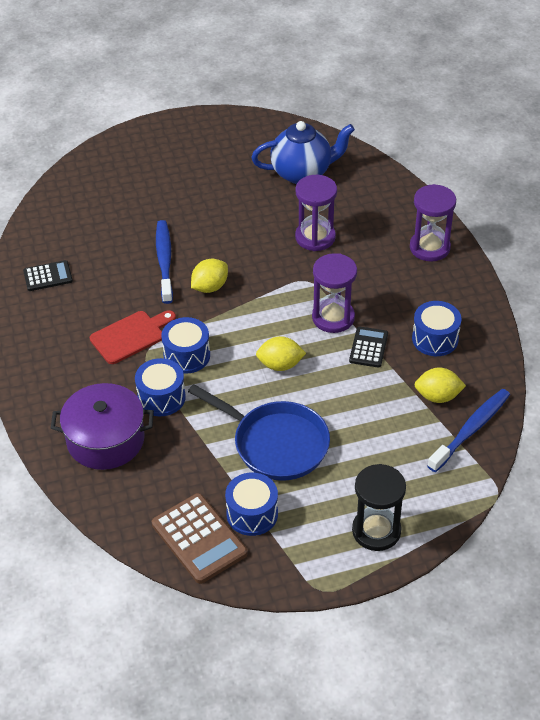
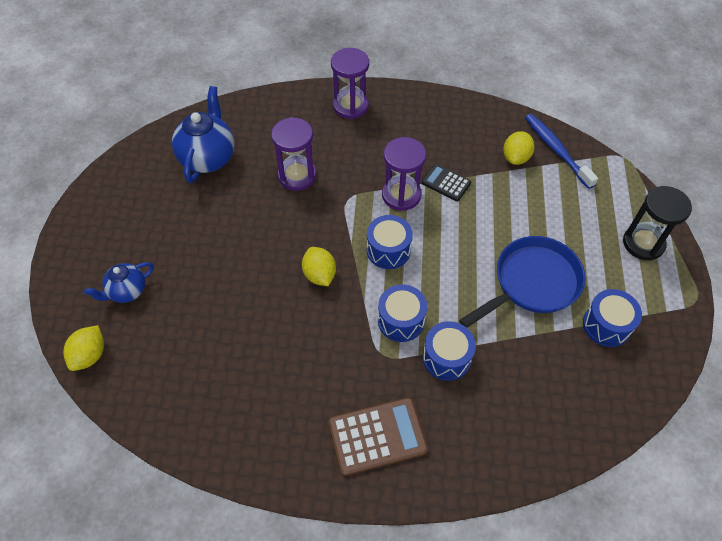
camera: 70 degrees left, 10 degrees up
black calculator [23,260,73,291] -> none
purple pot [51,383,154,470] -> none
red cutting board [90,310,176,364] -> none
brown calculator [152,493,248,584] -> brown calculator moved to [329,398,428,476]
blue toothbrush [156,220,173,304] -> none
yellow lemon [256,336,306,371] -> yellow lemon moved to [63,325,104,371]
blue drum [412,301,462,356] -> blue drum moved to [367,215,413,269]
none -> blue teapot [84,262,154,303]

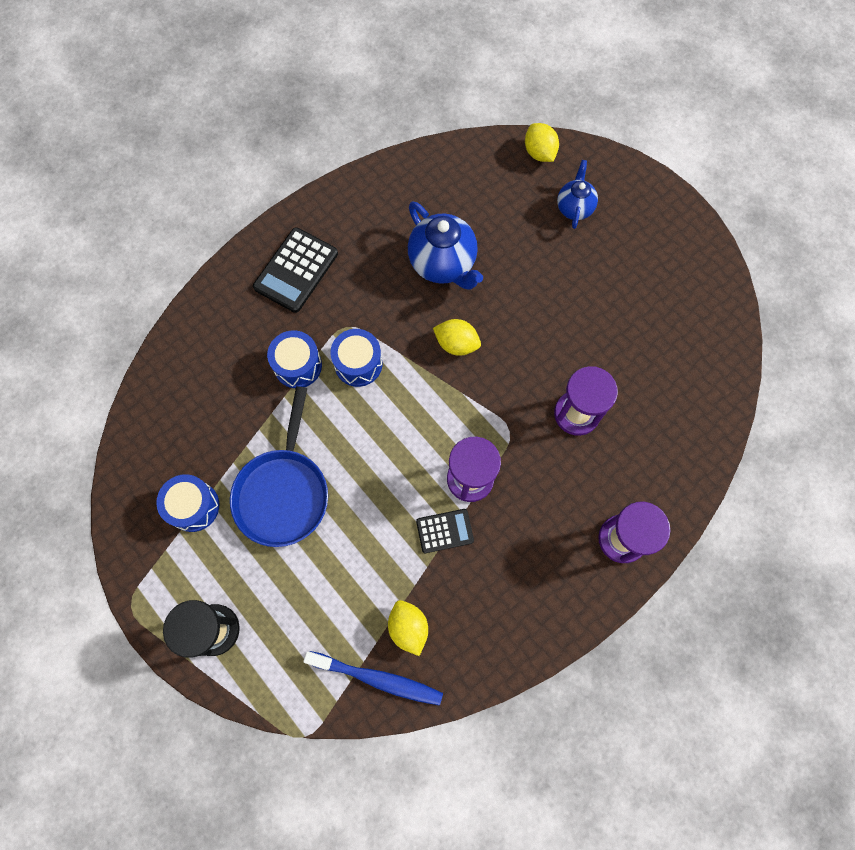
camera: 135 degrees right, 15 degrees up
blue teapot [172,86,234,183] -> blue teapot moved to [408,201,483,290]
brown calculator [329,398,428,476] -> black calculator [253,227,338,313]
blue drum [367,215,413,269] -> none

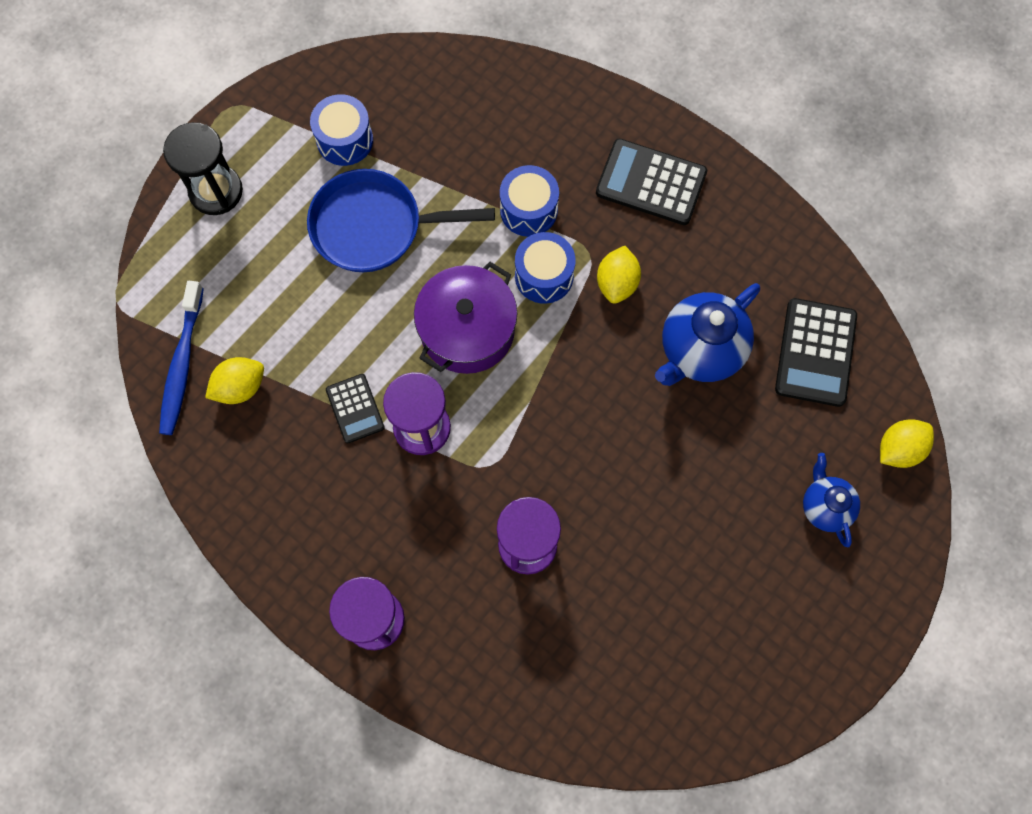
camera: 80 degrees right, 0 degrees up
yellow lemon [433,319,481,356] -> yellow lemon moved to [597,246,641,304]
blue teapot [557,160,598,229] -> blue teapot turned 105 degrees counterclockwise [803,453,860,547]
none -> purple pot [414,262,517,374]
none -> black calculator [775,298,857,407]

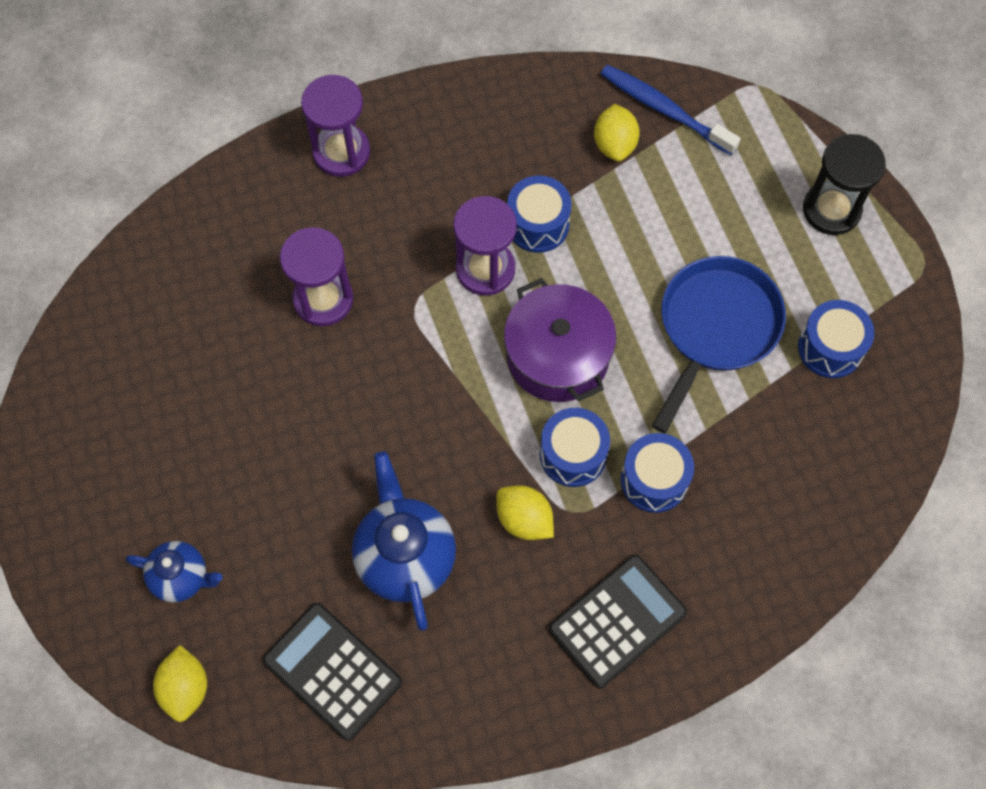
camera: 120 degrees right, 5 degrees down
black calculator [326,374,385,443] -> blue drum [507,175,572,253]

